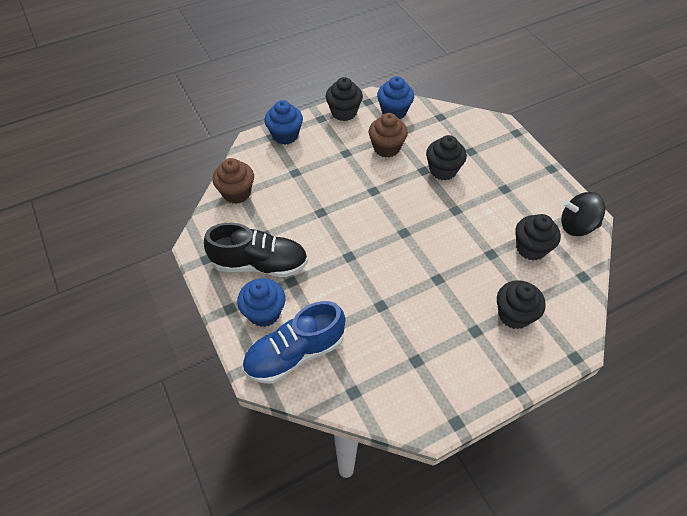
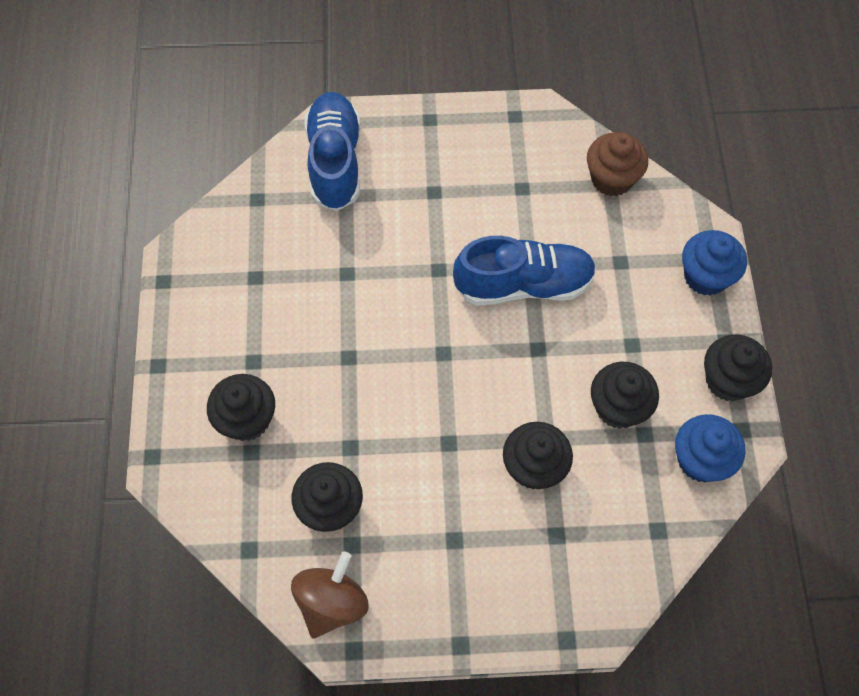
camera: 115 degrees right, 10 degrees up
black shoe [204,223,308,277] -> none
blue cupcake [237,278,285,327] -> none
brown cupcake [369,113,408,157] -> black cupcake [591,362,659,429]
black spinning top [561,192,606,236] -> brown spinning top [291,551,368,639]
none -> blue shoe [453,236,596,305]

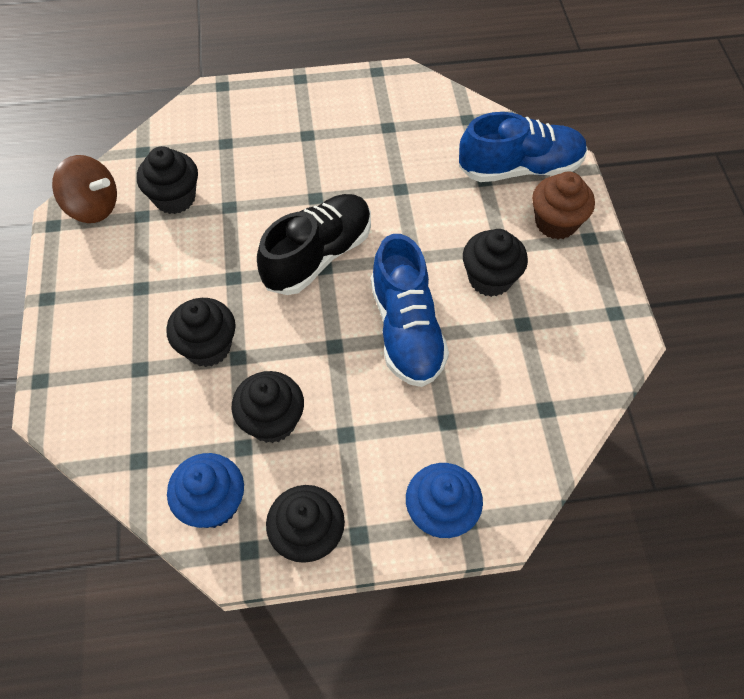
camera: 85 degrees right, 5 degrees down
black cupcake [207,374,275,441] -> black cupcake moved to [463,229,528,297]
brown cupcake [587,132,648,196] -> brown cupcake moved to [532,172,595,239]
none -> black shoe [257,194,371,295]

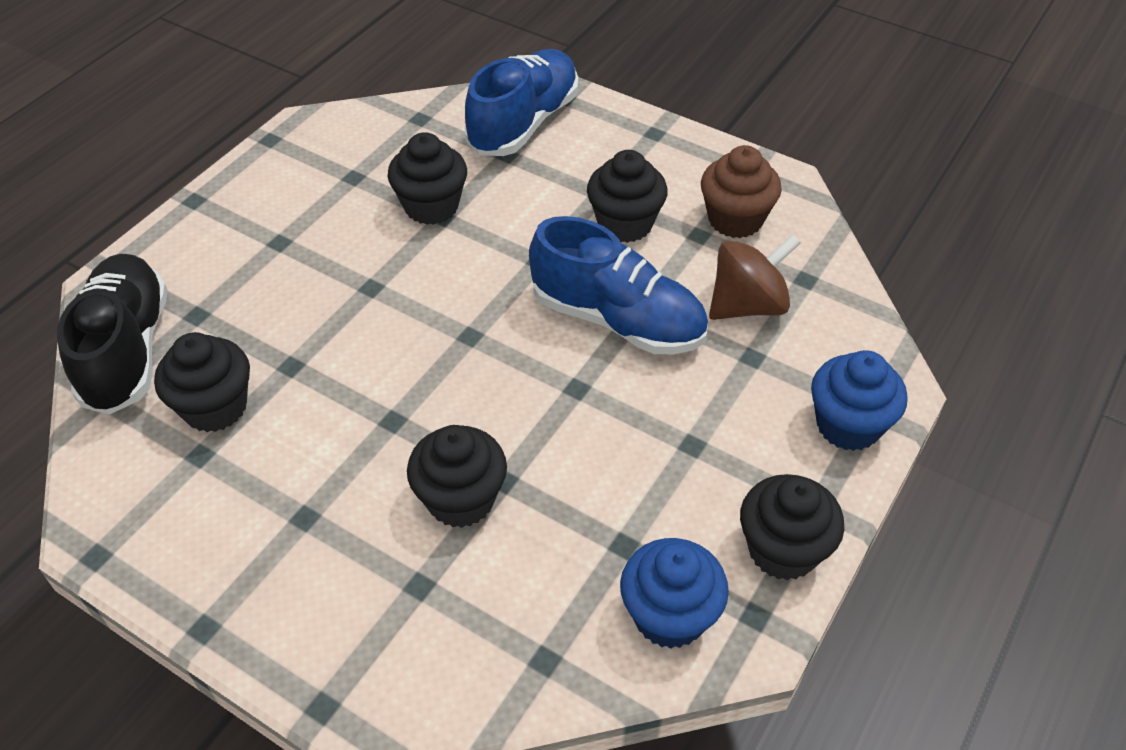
camera: 50 degrees left, 10 degrees down
brown spinning top [52,155,117,223] -> brown spinning top moved to [709,234,801,320]
black cupcake [232,371,304,443] -> black cupcake moved to [387,132,467,225]
black shoe [257,194,371,295] -> black shoe moved to [57,254,168,415]
brown cupcake [532,172,595,239] -> brown cupcake moved to [701,145,782,238]

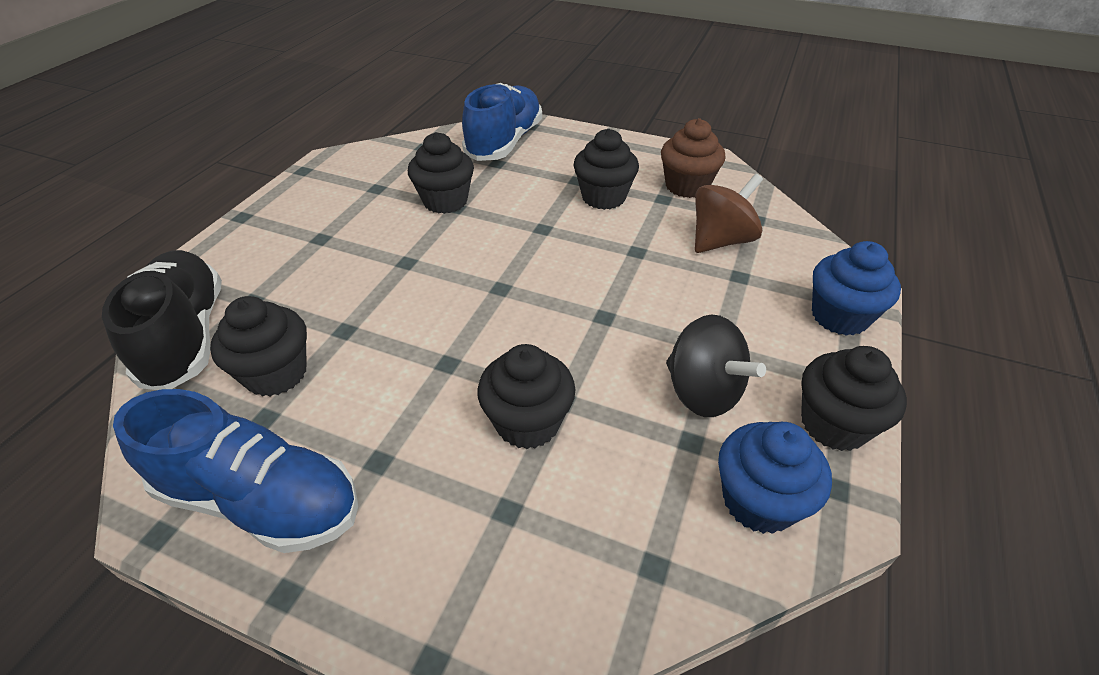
camera: 10 degrees left, 5 degrees down
blue shoe [529,216,708,354] -> blue shoe moved to [113,389,358,553]
none -> black spinning top [666,315,766,417]

